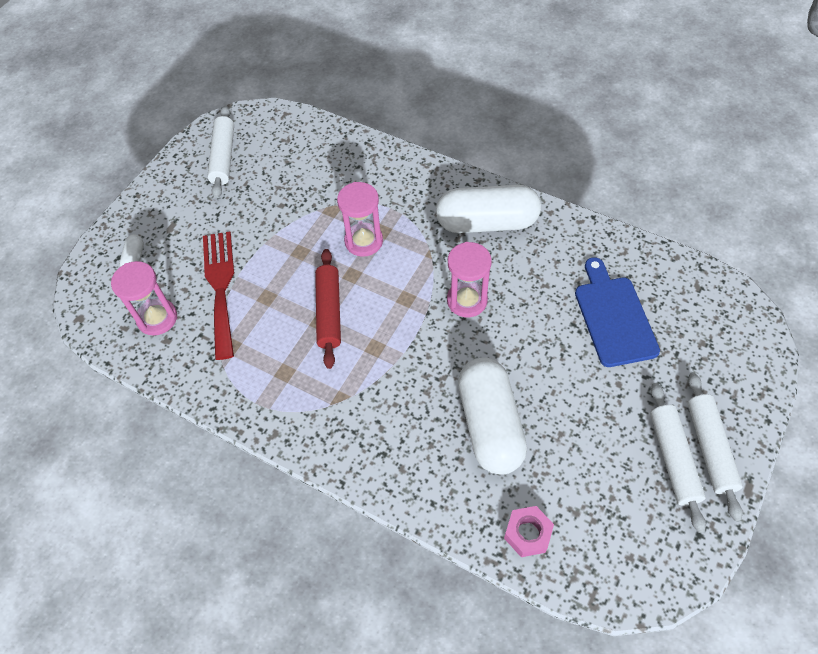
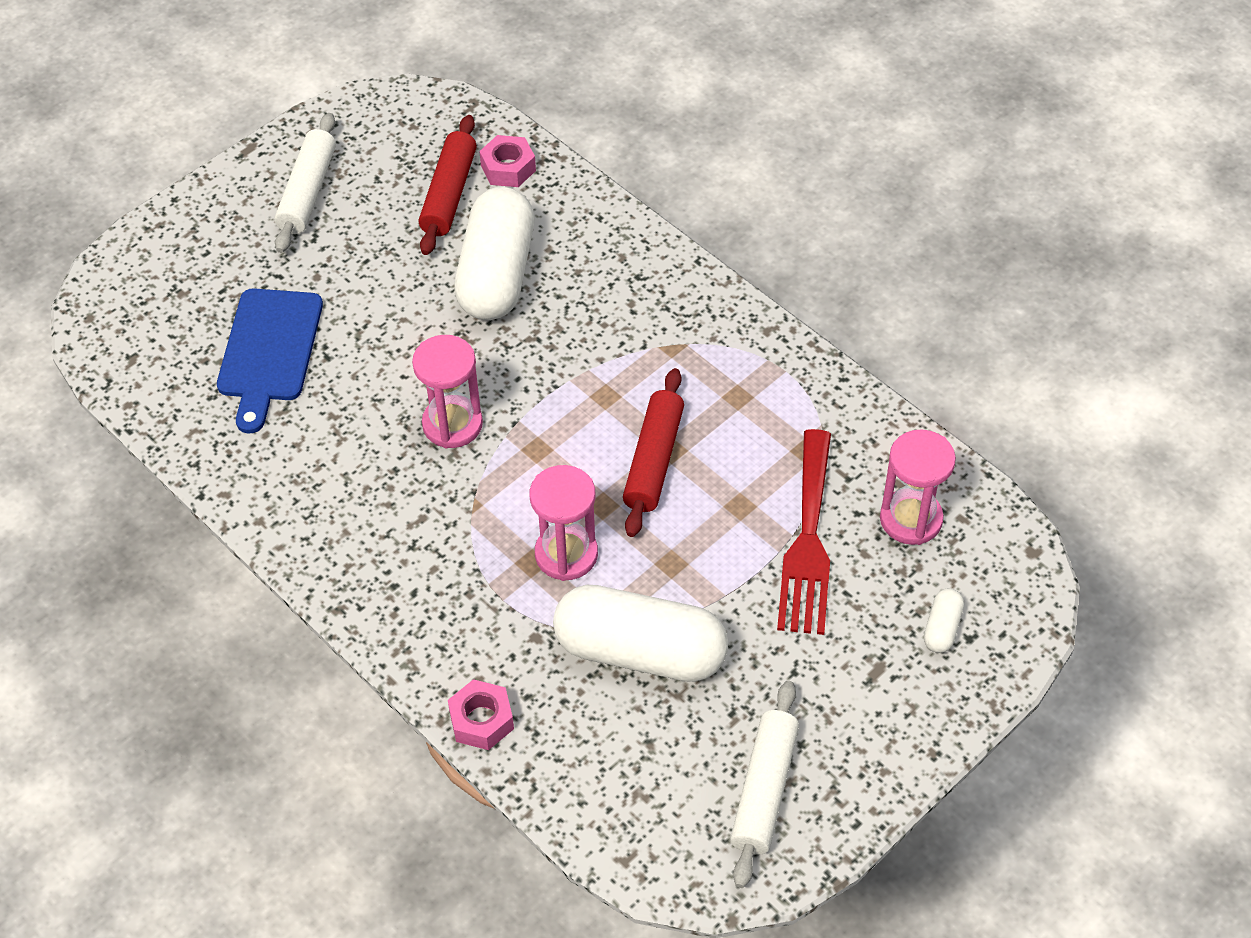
camera: 165 degrees left, 5 degrees down
white capsule [436,185,541,233] -> white capsule moved to [553,585,728,682]
white rolling pin [687,373,743,521] -> none
none -> red rolling pin [419,115,477,255]
none -> pink nut [448,679,514,750]

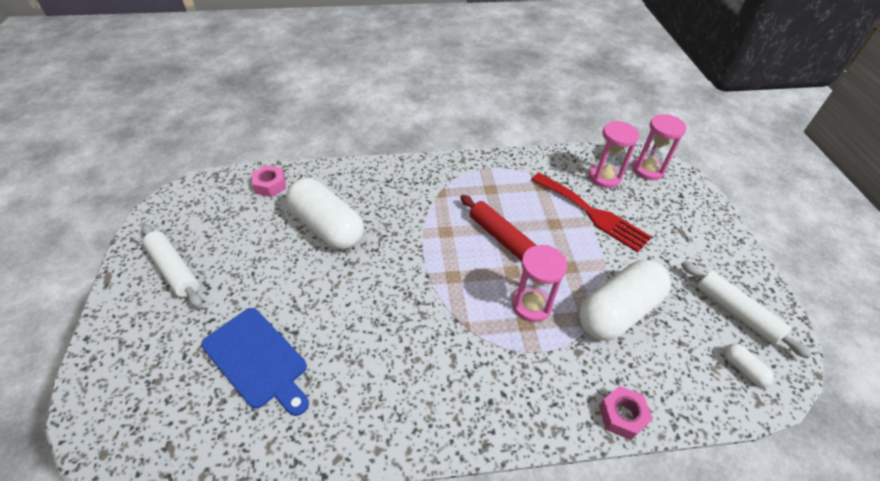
camera: 55 degrees left, 5 degrees down
pink hourglass [412,335,483,448] -> pink hourglass moved to [632,114,686,180]
red rolling pin [419,115,477,255] -> none
white capsule [924,588,964,653] -> white capsule moved to [724,343,774,387]

